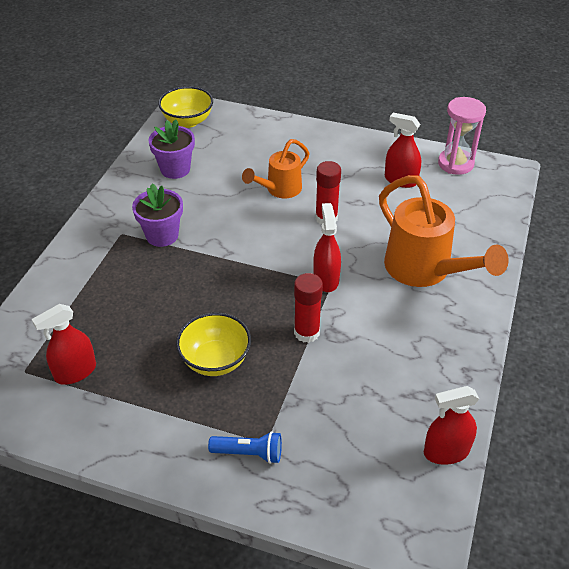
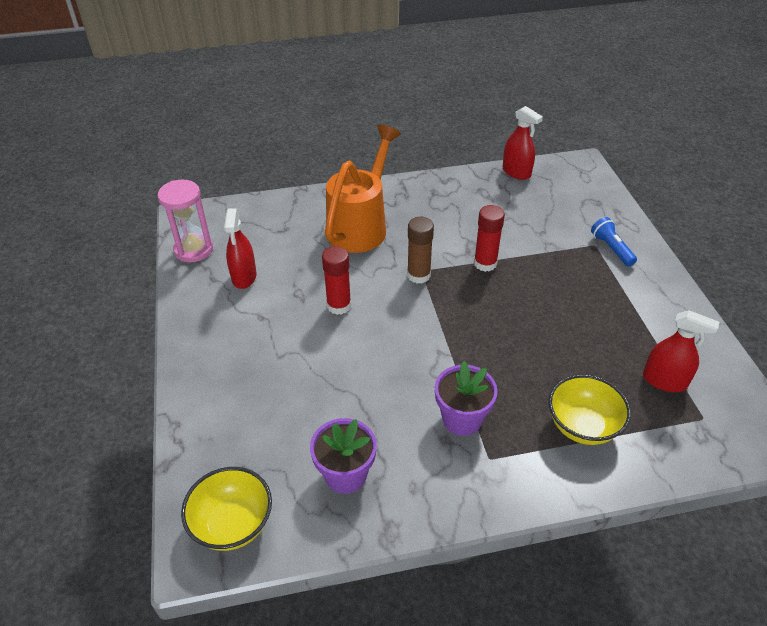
camera: 120 degrees left, 0 degrees up
yellow bowl [176,312,251,376] -> yellow bowl moved to [549,375,631,445]
orange watering can [242,139,310,198] -> none
red spray bottle [313,203,341,292] -> brown glue stick [407,217,434,284]

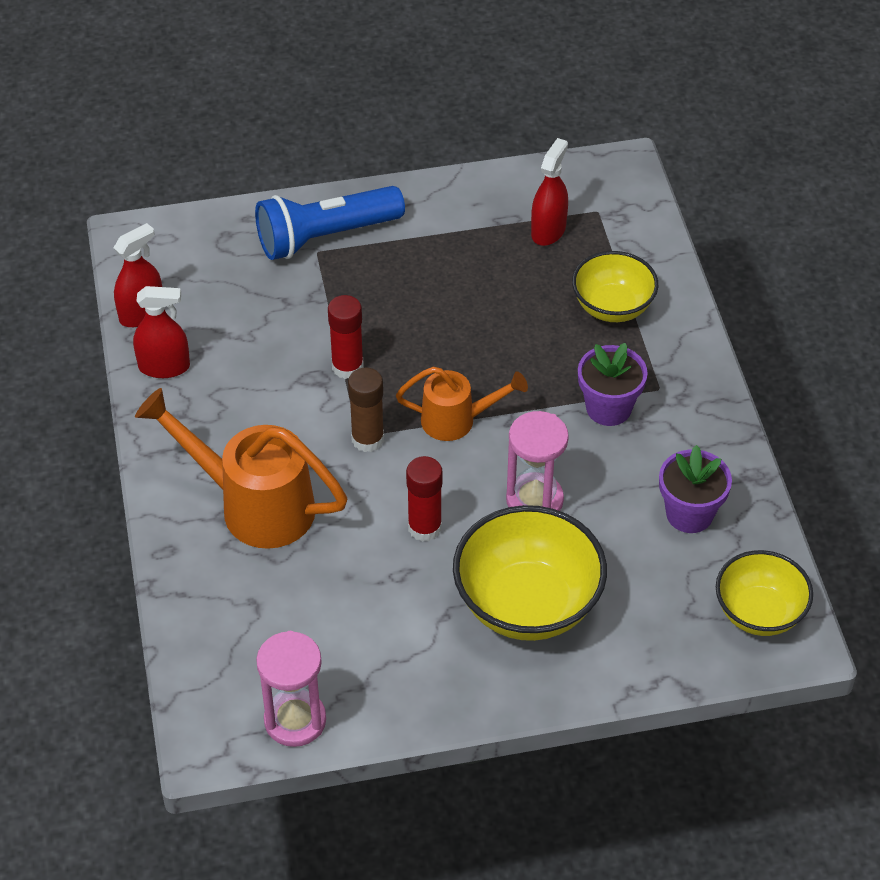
camera: 90 degrees left, 5 degrees up
red spray bottle [224,208,257,289] -> red spray bottle moved to [133,286,190,378]
blue flashlight [591,217,637,266] -> blue flashlight [255,186,405,260], size x1.98
none -> orange watering can [396,367,528,441]
none -> yellow bowl [453,505,607,641]
none -> pink hourglass [506,411,569,511]

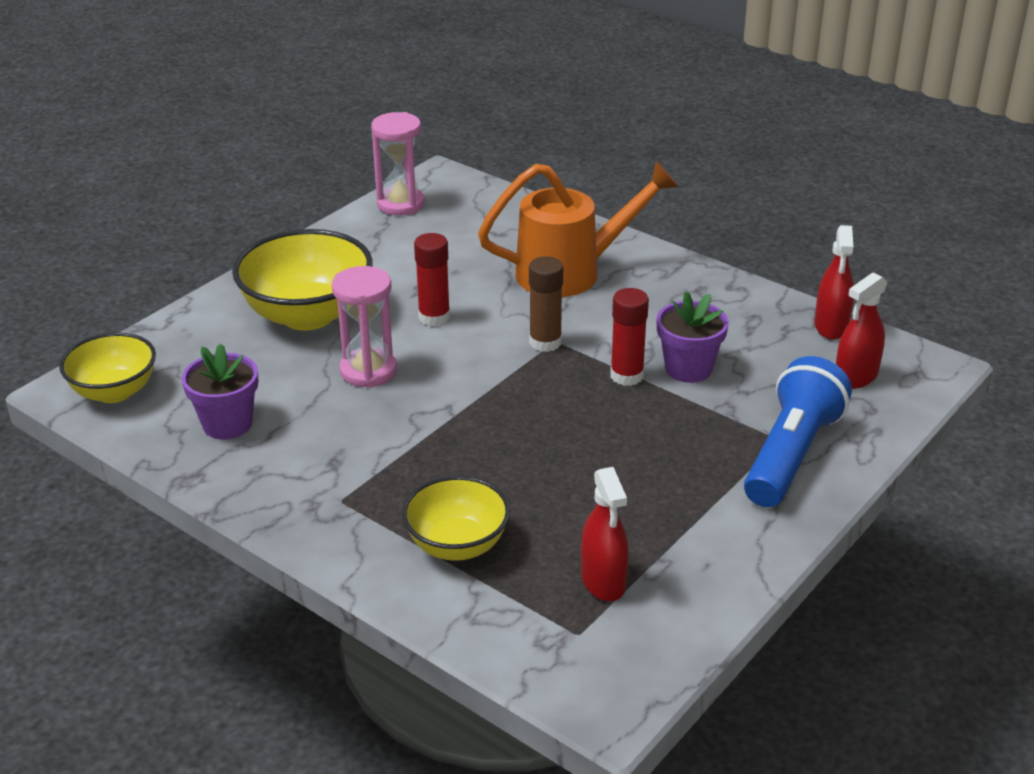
camera: 140 degrees right, 15 degrees down
red spray bottle [133,286,190,378] -> red spray bottle moved to [836,273,888,389]
orange watering can [396,367,528,441] -> none
purple flower pot [578,343,648,426] -> purple flower pot moved to [656,292,729,383]

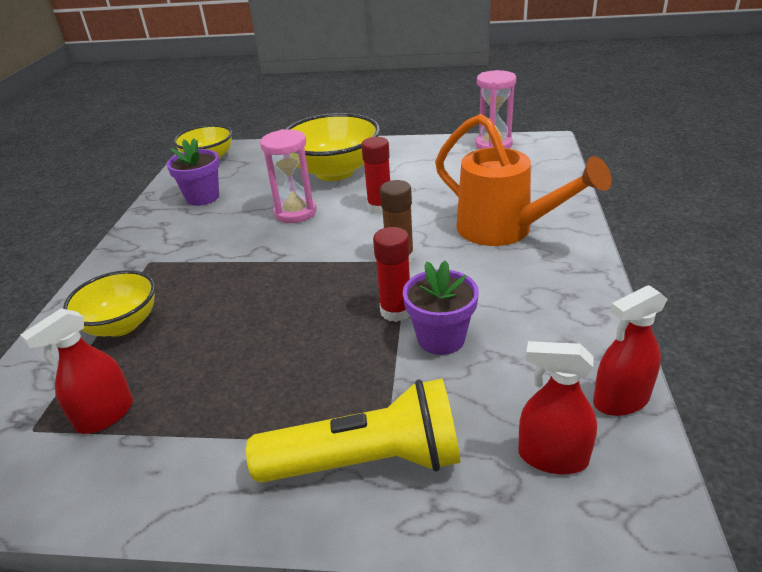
camera: 60 degrees right, 0 degrees up
blue flashlight [744,356,852,507] -> yellow flashlight [246,379,460,483]

